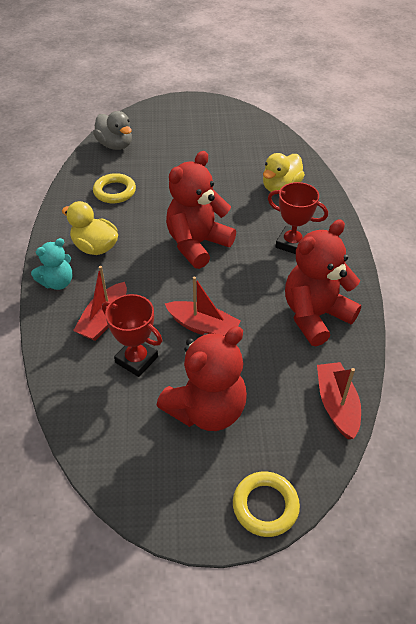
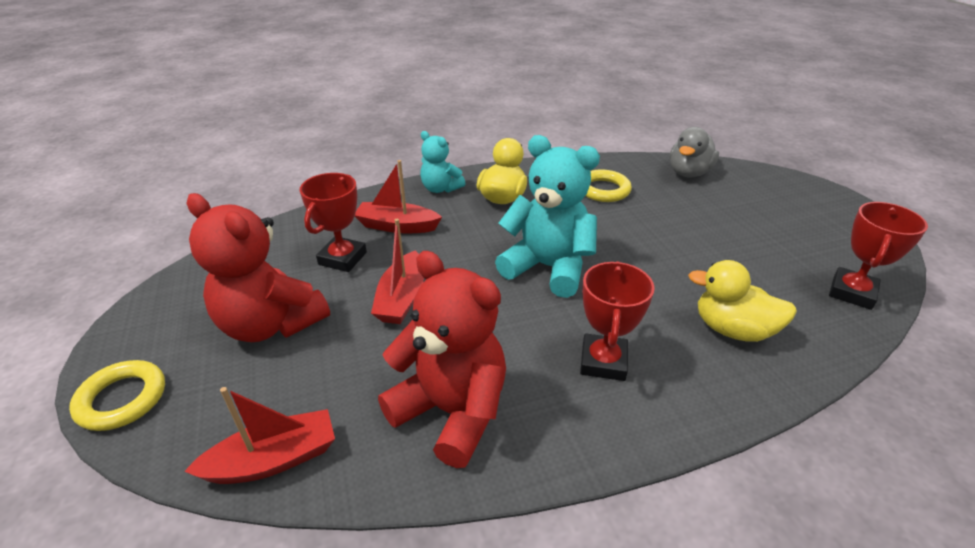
camera: 75 degrees right, 10 degrees down
red teddy bear [166,151,236,269] -> turquoise teddy bear [495,135,600,298]
none -> red trophy [829,202,928,310]

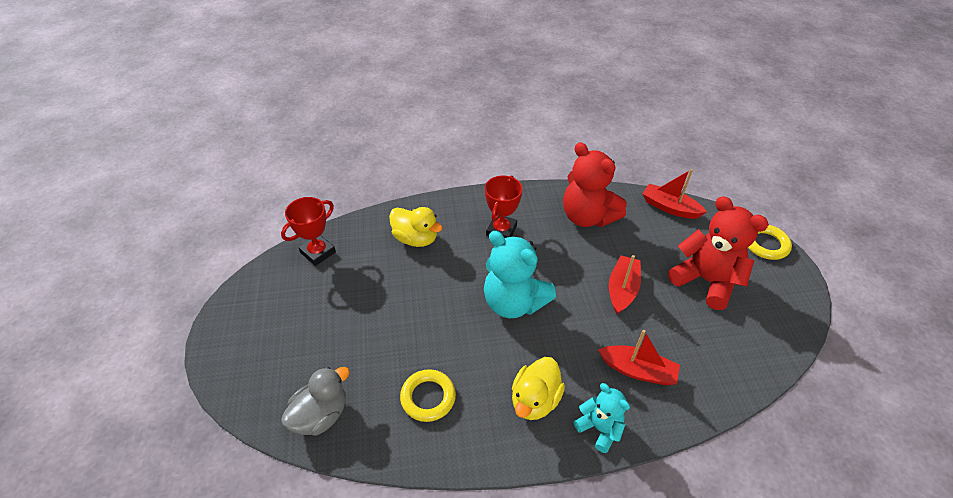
camera: 170 degrees left, 10 degrees up
red boat [184,387,335,484] -> red boat turned 45 degrees clockwise [643,169,707,219]
red trophy [300,173,367,272] -> none

